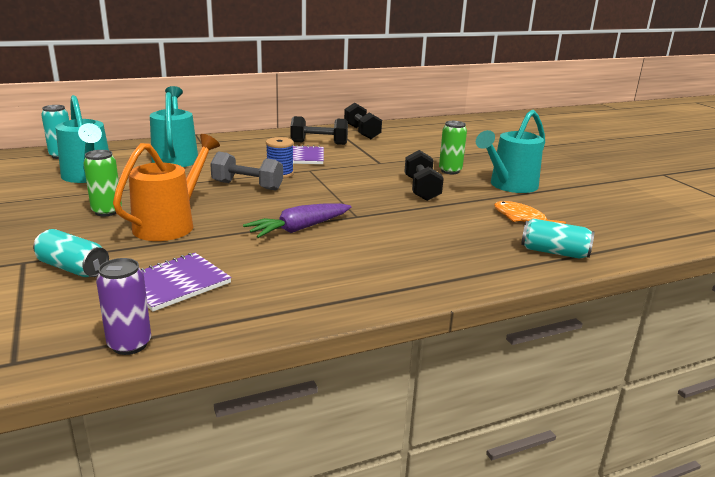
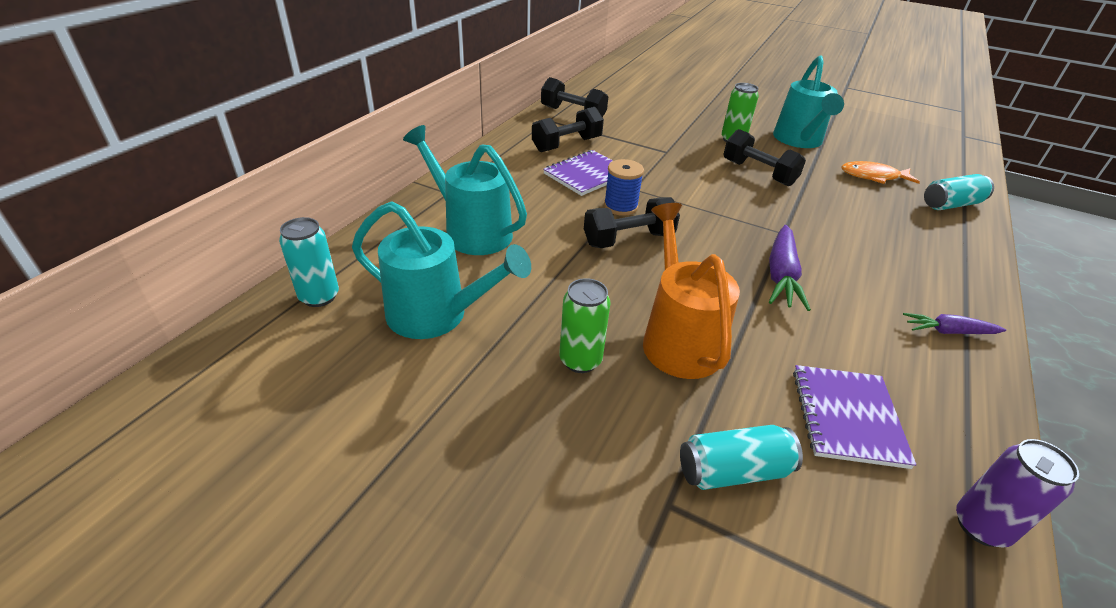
camera: 40 degrees left, 15 degrees up
grey dumbbell [210,151,283,191] -> black dumbbell [584,197,680,248]
none -> purple carrot [903,313,1006,334]

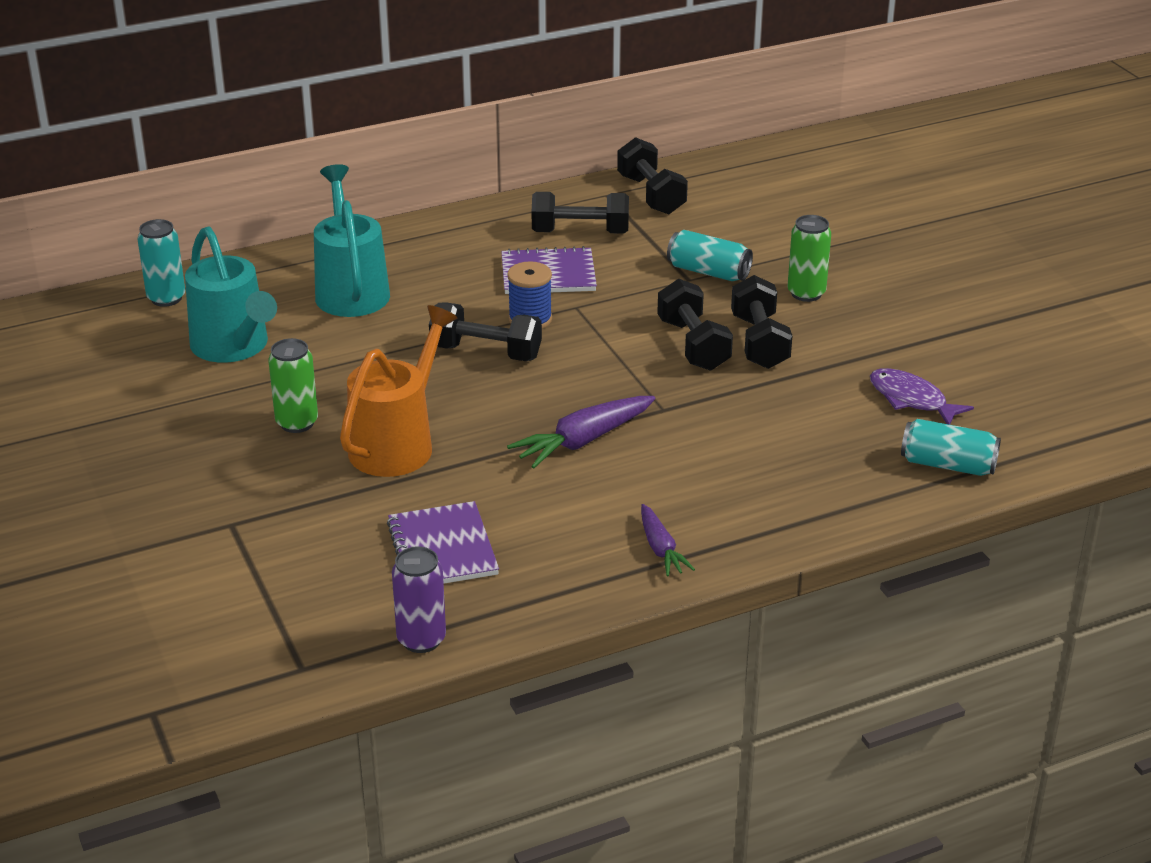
camera: 40 degrees right, 5 degrees down
turquoise can [680,425,803,490] -> turquoise can moved to [667,230,753,281]
turquoise watering can [773,56,844,148] -> none
purple notebook [793,365,916,469] -> purple notebook turned 60 degrees counterclockwise [387,501,499,584]
orange fish [842,161,920,184] -> purple fish [870,368,974,425]
purple carrot [903,313,1006,334] -> purple carrot turned 150 degrees counterclockwise [641,504,695,577]
none -> black dumbbell [657,279,733,371]

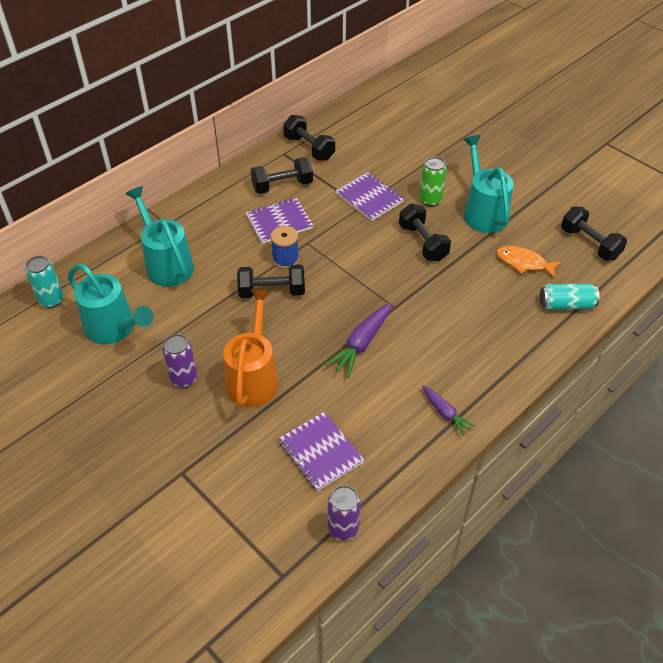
camera: 20 degrees left, 15 degrees up
green can [268,338,318,433] -> purple can [162,334,197,388]
black dumbbell [657,279,733,371] -> black dumbbell moved to [561,207,627,261]
turquoise can [667,230,753,281] -> purple notebook [336,172,404,221]
purple fish [870,368,974,425] -> orange fish [497,246,561,278]
none -> turquoise watering can [463,135,514,233]

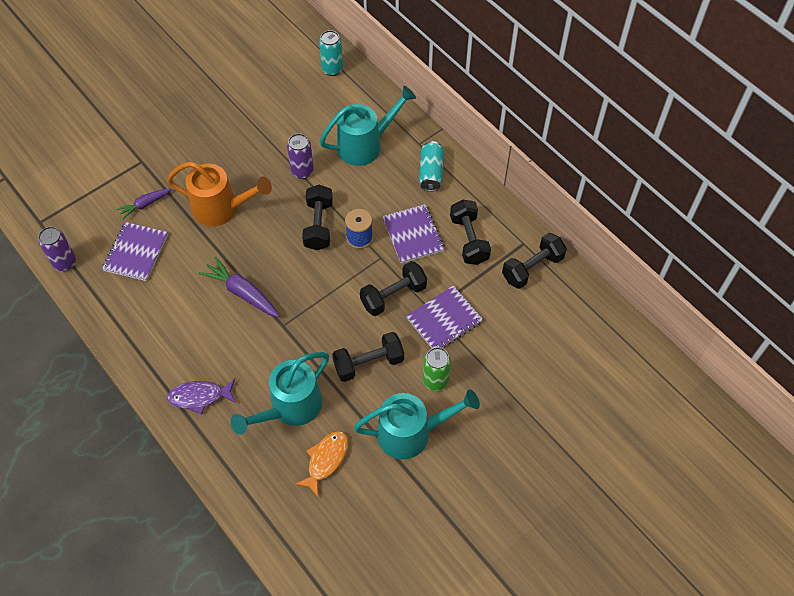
camera: 95 degrees right, 10 degrees up
turquoise watering can [68,264,154,344] -> turquoise watering can moved to [231,352,329,435]
purple can [162,334,197,388] -> purple can moved to [287,133,314,179]
purple notebook [278,412,365,491] -> purple notebook turned 45 degrees counterclockwise [102,222,168,281]
purple carrot [422,385,475,436] -> purple carrot moved to [117,188,172,219]
turquoise can [540,283,600,310] -> turquoise can moved to [419,141,444,192]
black dumbbell [561,207,627,261] -> black dumbbell moved to [360,261,427,316]
none -> purple fish [167,379,236,414]

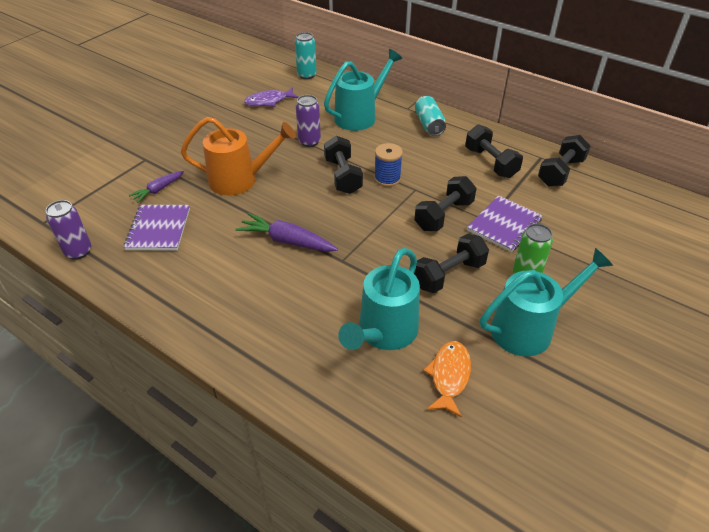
camera: 15 degrees left, 15 degrees down
purple fish [167,379,236,414] -> purple fish moved to [244,87,299,107]
purple notebook [382,204,445,264] -> none

